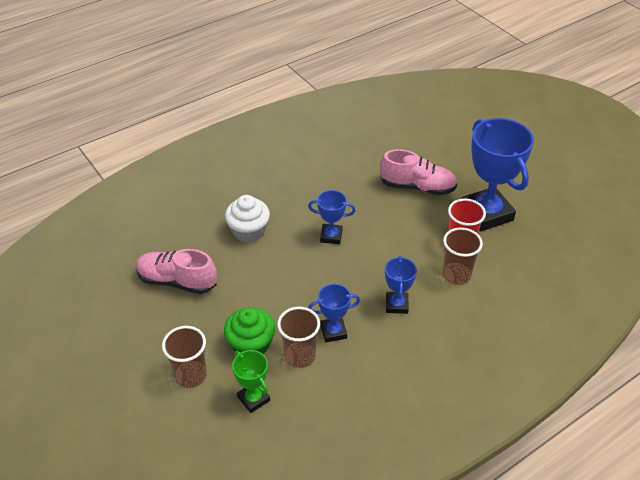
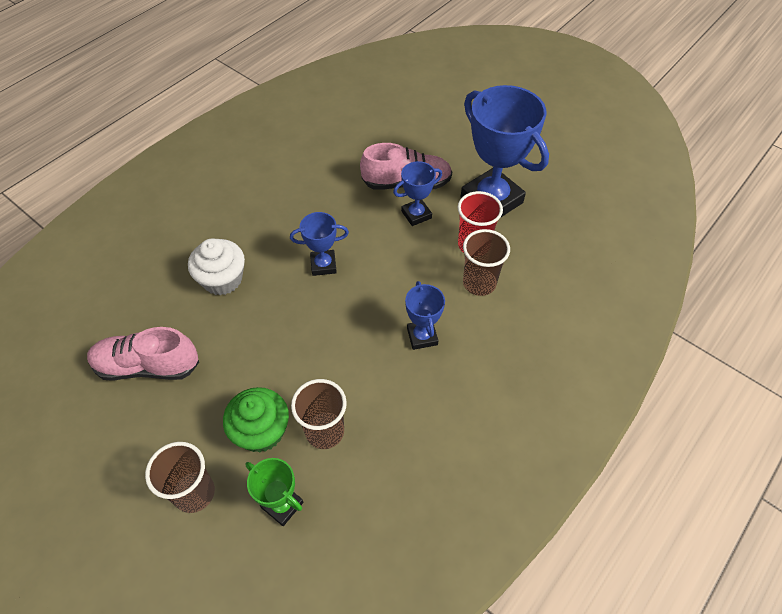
camera: 15 degrees left, 10 degrees up
blue trophy [308,284,360,342] -> blue trophy moved to [393,161,442,226]

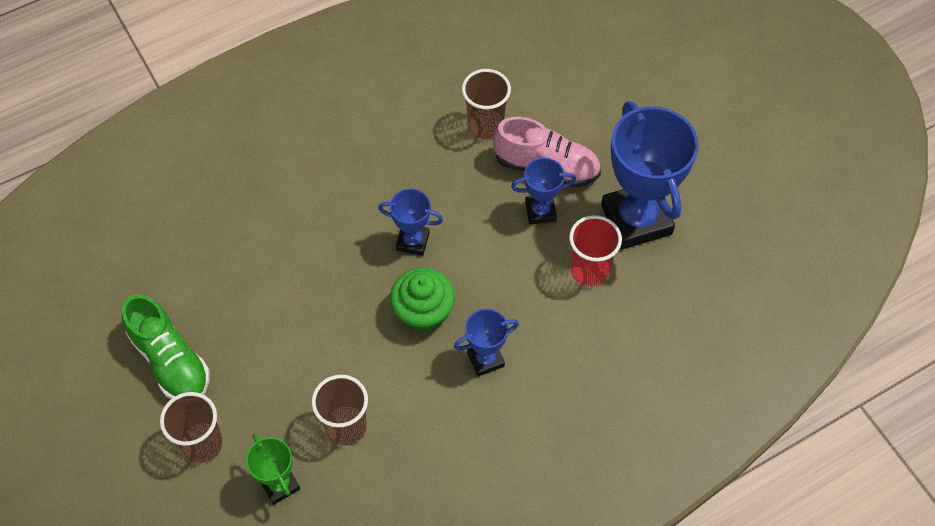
camera: 20 degrees right, 5 degrees up
pink shoe [87,327,199,381] -> none
white cupcake [188,238,245,295] -> none
green cupcake [223,387,289,453] -> green cupcake moved to [390,267,455,332]
blue trophy [405,281,445,350] -> blue trophy turned 60 degrees clockwise [454,309,519,377]
brown cup [463,229,510,296] -> brown cup moved to [462,69,511,139]
none -> green shoe [122,294,210,399]

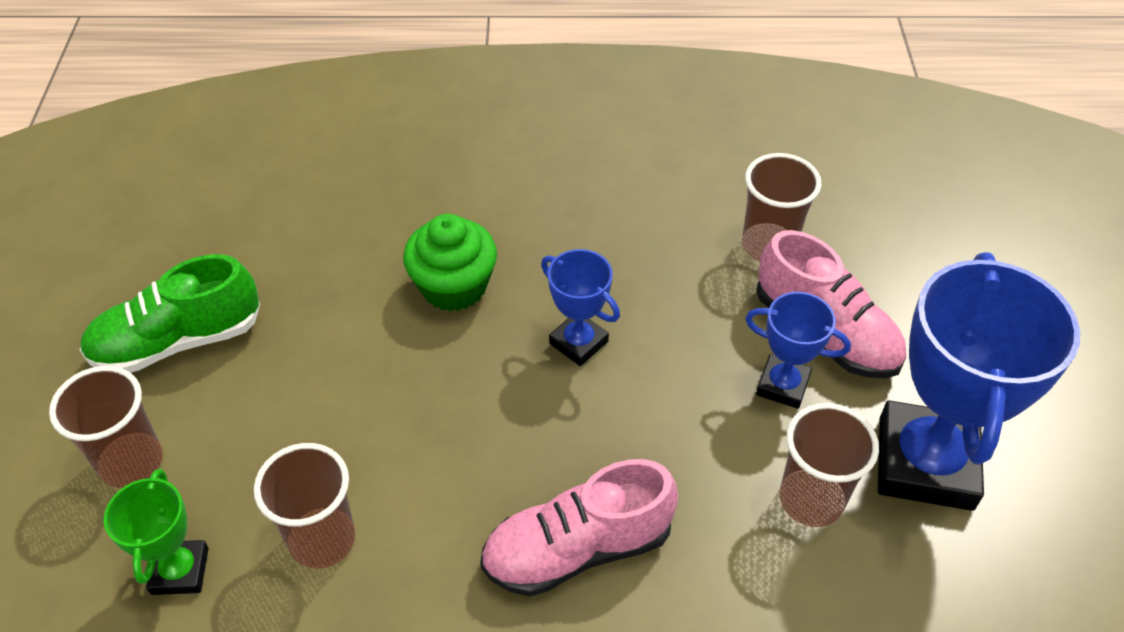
camera: 30 degrees right, 10 degrees down
green shoe [122,294,210,399] -> green shoe turned 75 degrees clockwise [80,254,260,373]
green cupcake [390,267,455,332] -> green cupcake moved to [403,214,497,311]
blue trophy [454,309,519,377] -> pink shoe [480,459,678,596]
red cup [569,215,622,286] -> brown cup [779,403,879,527]

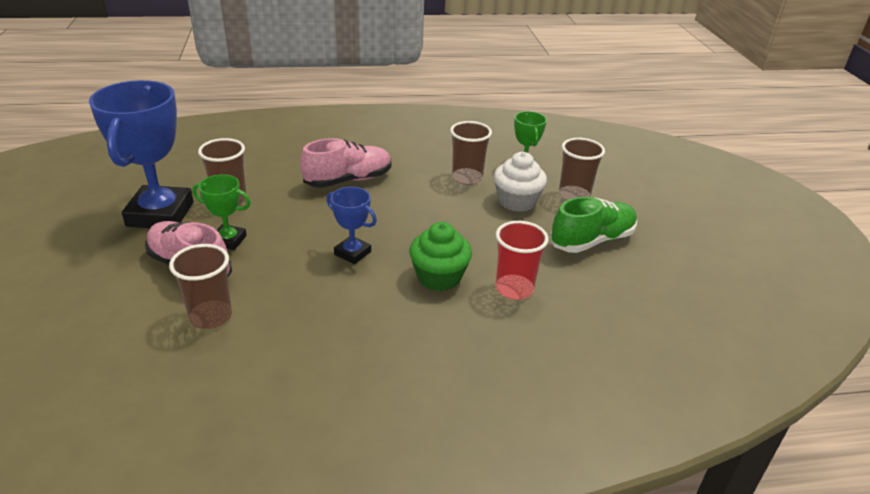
camera: 170 degrees right, 15 degrees down
blue trophy [745,292,851,409] -> green trophy [192,174,251,250]
none -> white cupcake [494,152,547,212]
none -> red cup [496,221,549,300]

